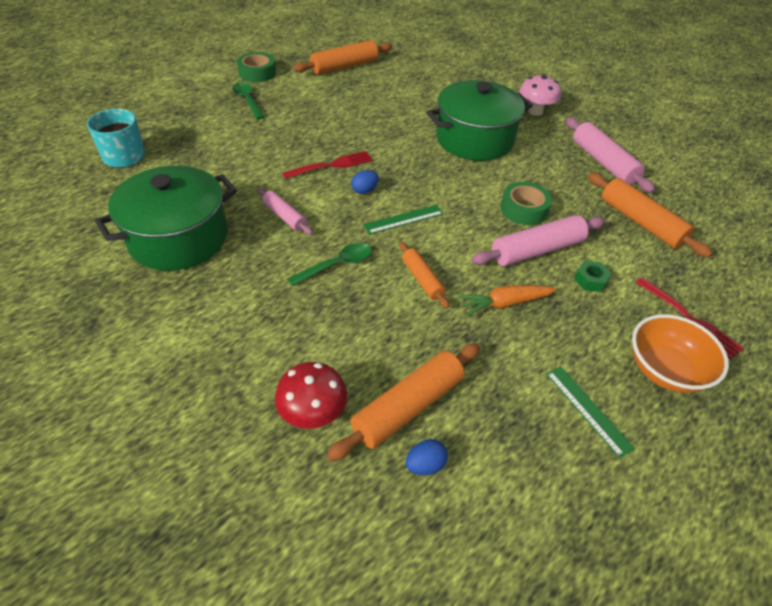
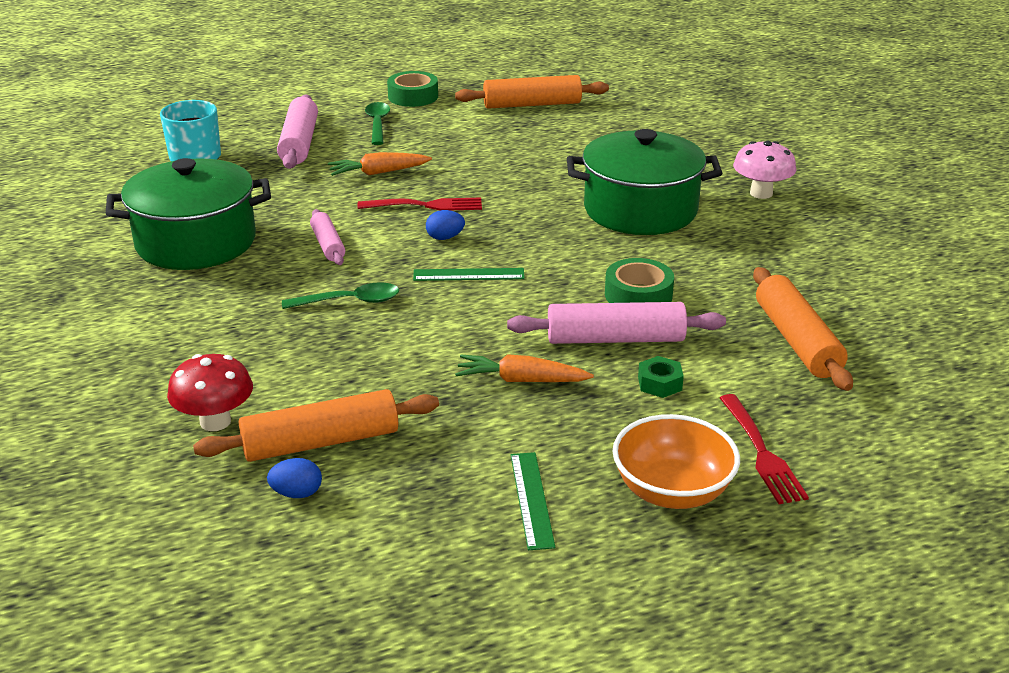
camera: 25 degrees right, 15 degrees down
orange rolling pin [399,242,450,309] -> none
pink rolling pin [566,117,655,193] -> pink rolling pin moved to [277,94,318,169]
none -> orange carrot [328,152,432,176]

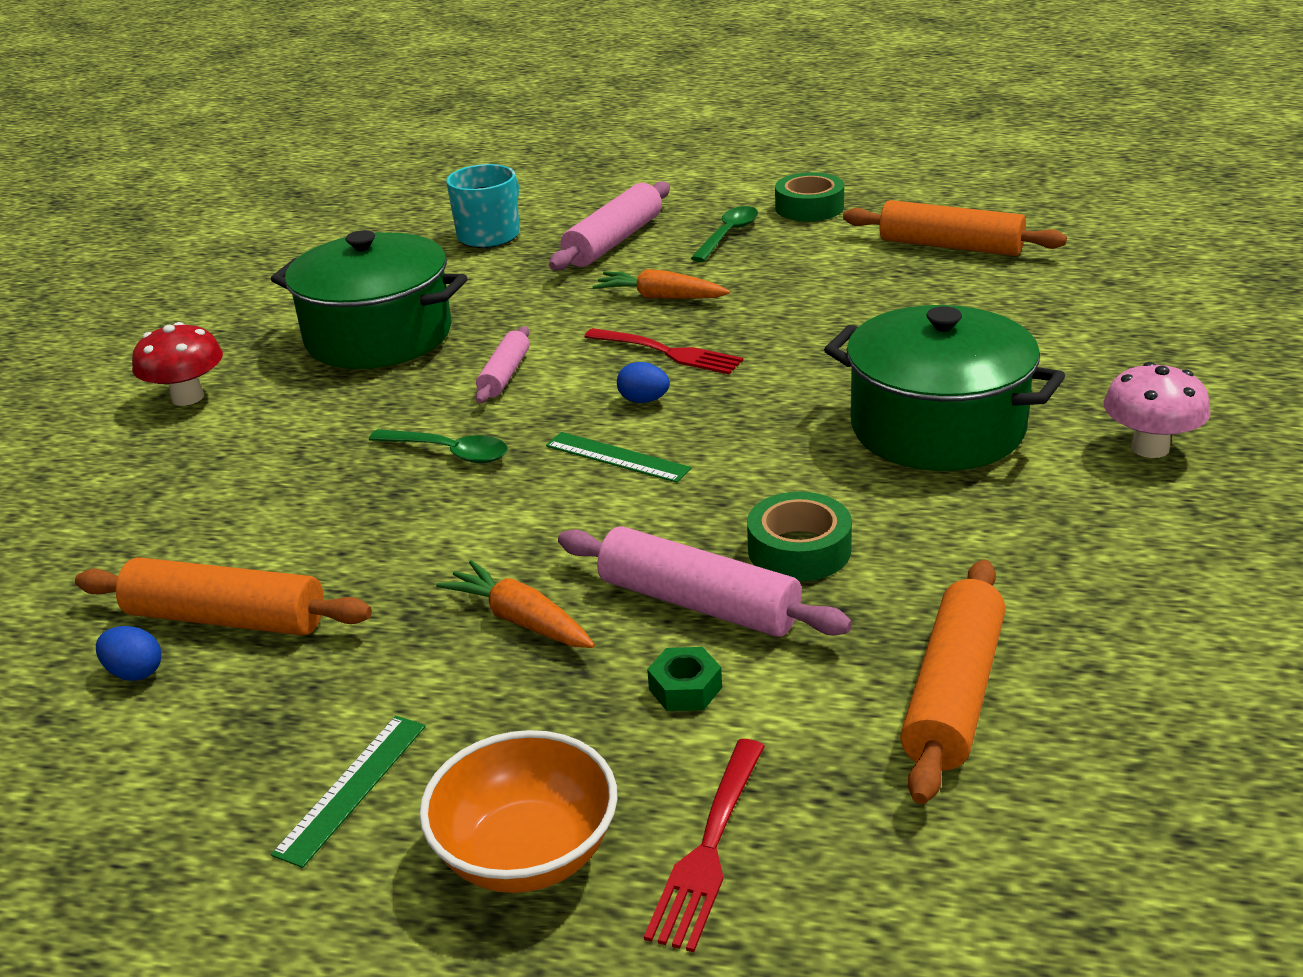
camera: 35 degrees right, 0 degrees up
red mushroom [167,354,253,431] -> red mushroom moved to [132,322,223,406]

